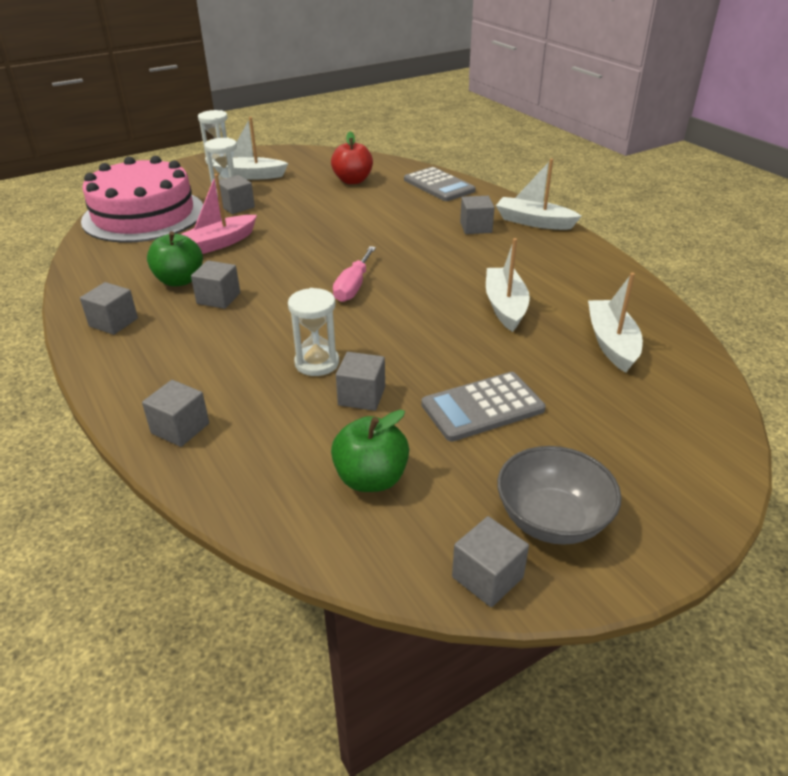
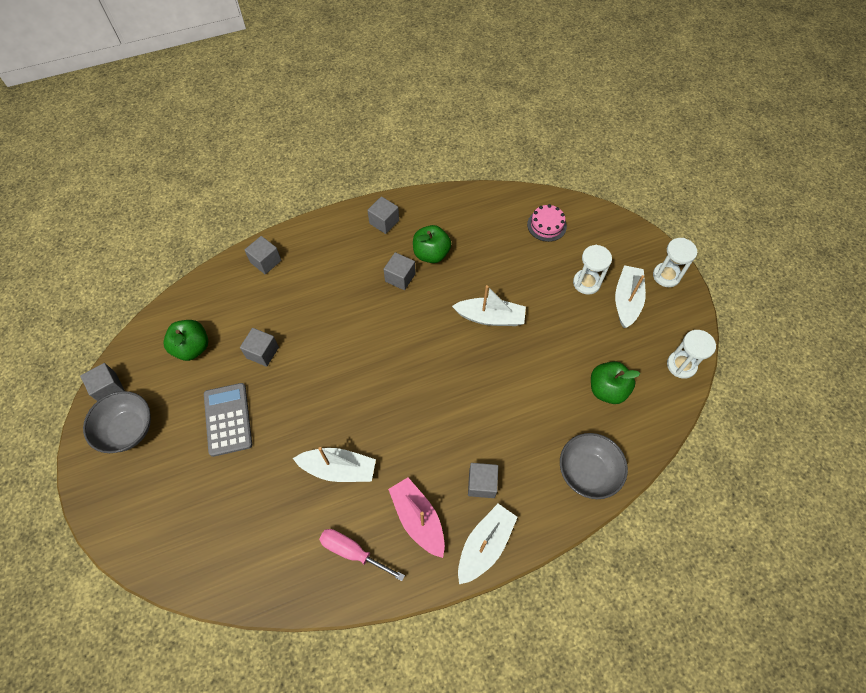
camera: 100 degrees right, 25 degrees up
pink cake [81,156,203,243] -> pink cake [527,204,567,242], size x0.40
pink boat [181,174,257,254] -> pink boat moved to [388,478,445,558]
grey cube [219,175,255,214] -> none
white hourglass [288,288,339,376] -> white hourglass moved to [667,330,716,379]
red apple [331,132,373,184] -> green apple [591,361,640,404]
pink screwdriver [333,246,376,302] -> pink screwdriver moved to [319,529,405,581]
grey calculator [404,167,476,201] -> grey bowl [560,433,628,499]
white boat [588,273,643,373] -> white boat moved to [452,285,526,326]

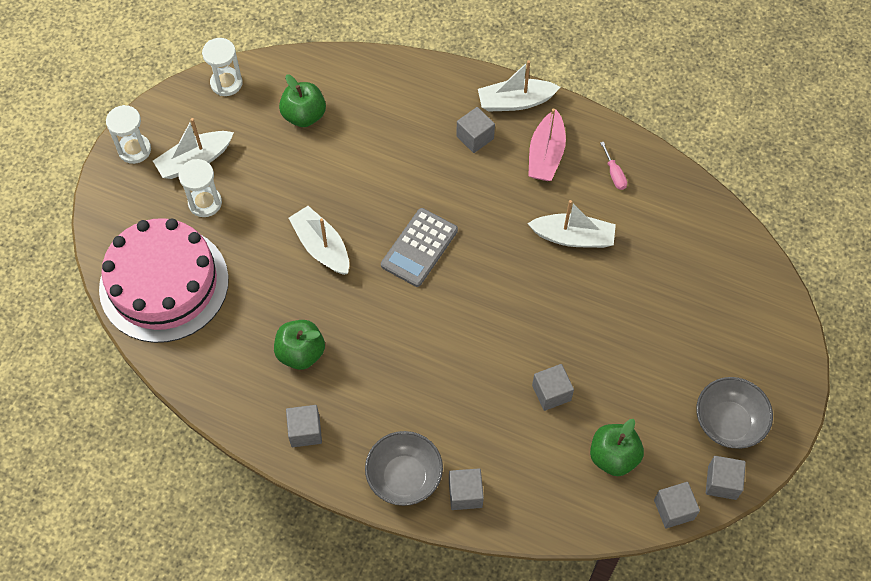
camera: 135 degrees left, 0 degrees up
grey calculator [204,383,252,457] -> grey calculator moved to [381,208,458,287]
white boat [293,447,376,482] -> white boat turned 135 degrees clockwise [527,200,616,248]
pink screwdriver [319,529,405,581] -> pink screwdriver [600,142,627,190], size x0.63
grey cube [384,252,416,290] -> grey cube moved to [654,482,700,528]
pink cake [527,204,567,242] -> pink cake [99,218,229,343], size x2.47
grey bowl [560,433,628,499] -> grey bowl moved to [365,431,443,506]

